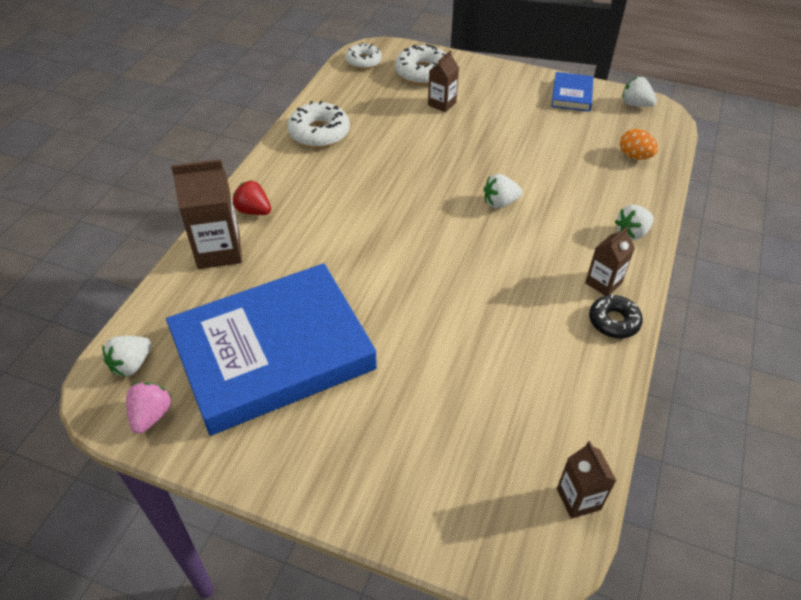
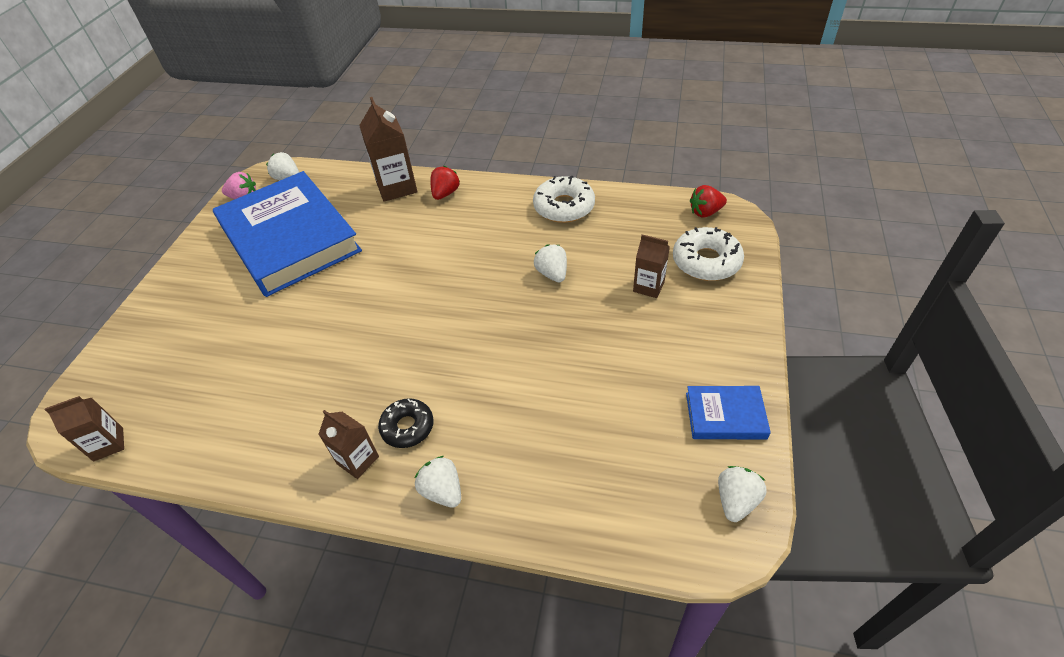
camera: 85 degrees right, 0 degrees up
white donut [345,42,382,69] -> red strawberry [690,185,727,218]
white strawberry [484,174,523,208] -> white strawberry moved to [534,244,567,282]
black donut [589,294,643,339] -> black donut moved to [378,398,434,448]
orange egg [620,129,658,160] -> none

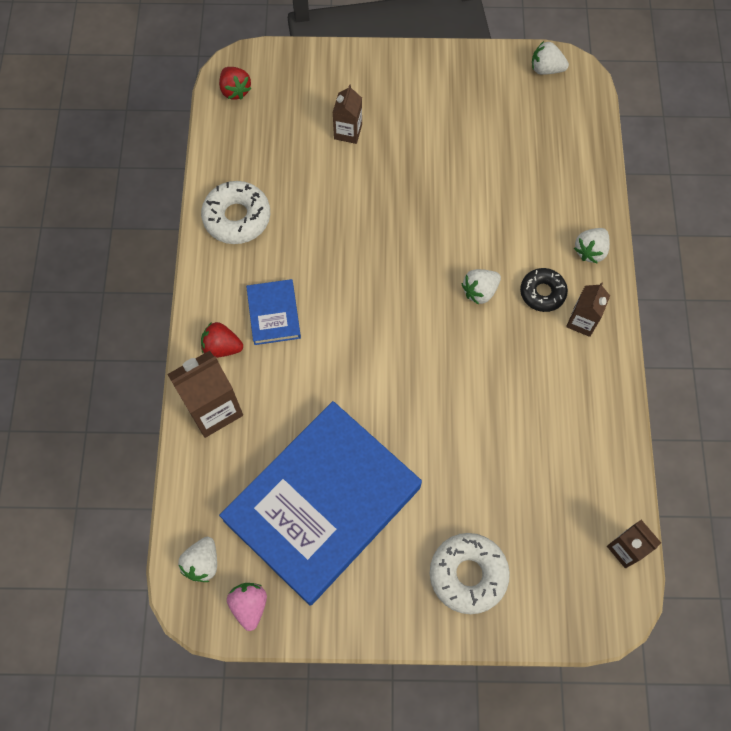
camera: 105 degrees left, 20 degrees up
white strawberry [534,244,567,282] -> white strawberry moved to [462,269,501,305]
white donut [673,227,744,281] -> white donut moved to [430,533,510,614]
blue book [686,386,771,439] -> blue book moved to [246,279,301,345]

